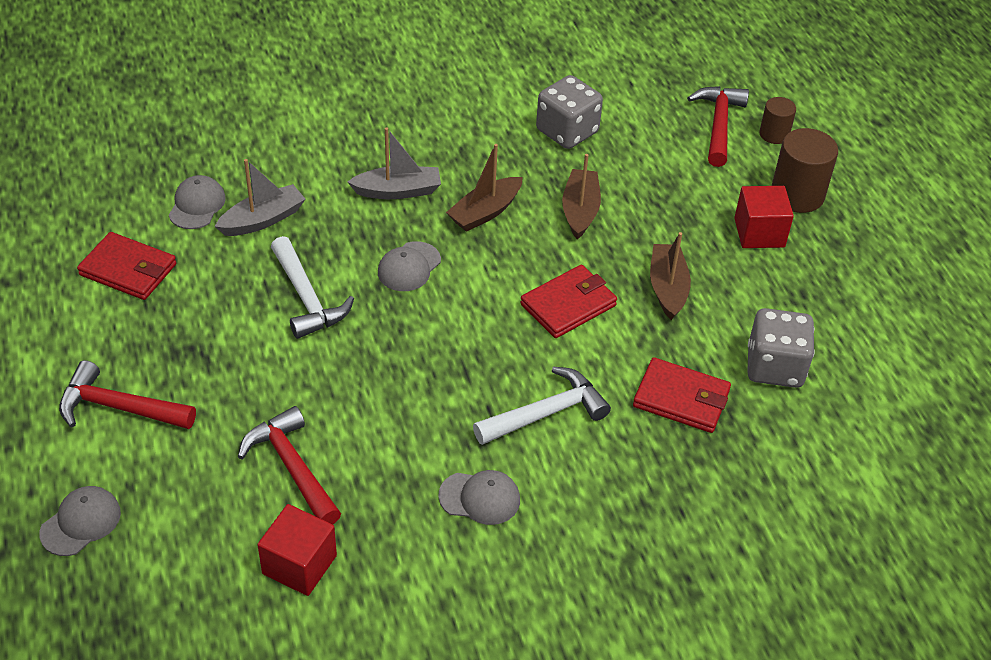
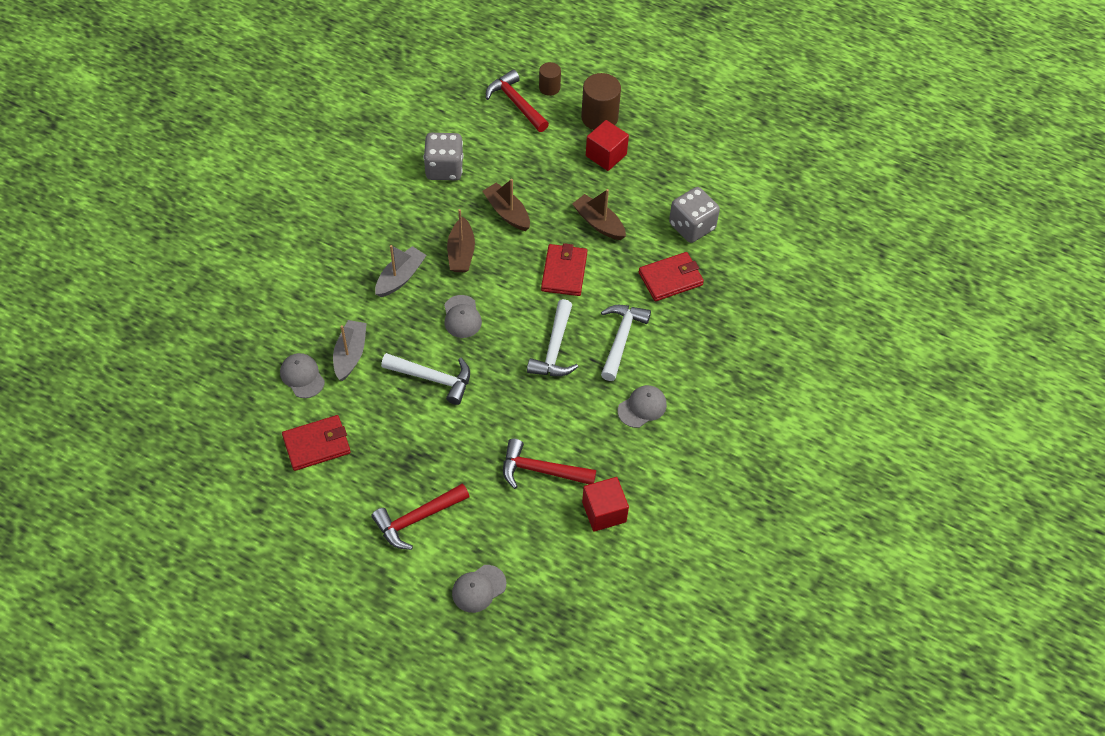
camera: 45 degrees left, 10 degrees up
grey cap [39,486,121,556] -> grey cap turned 120 degrees counterclockwise [452,565,506,613]
none -> white hammer [527,299,578,376]

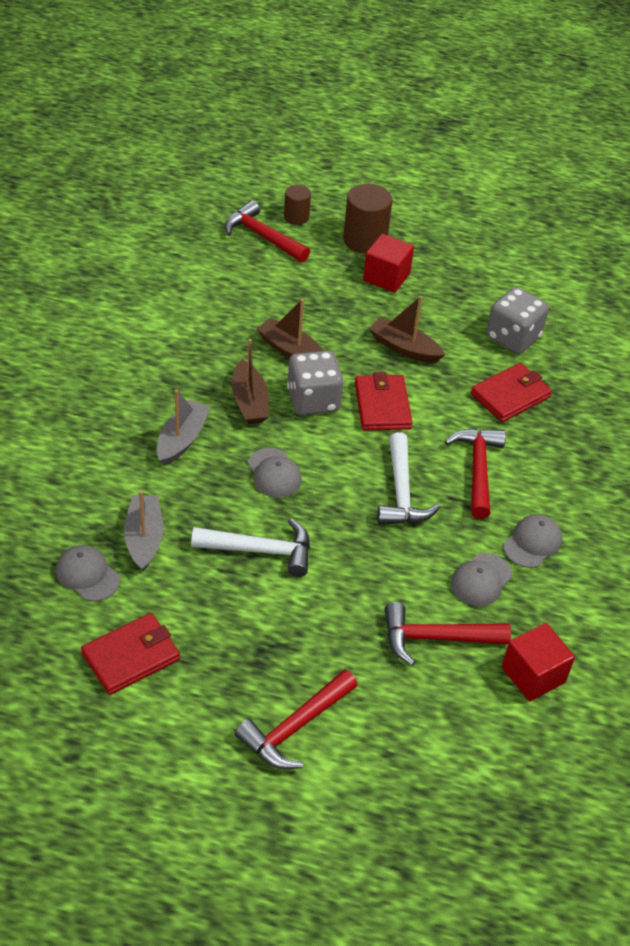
camera: 15 degrees left, 10 degrees down
grey dice [424,133,463,180] -> grey dice moved to [287,350,344,415]
grey cap [452,565,506,613] -> grey cap moved to [451,553,512,606]
white hammer [601,305,651,381] -> red hammer [445,428,506,519]

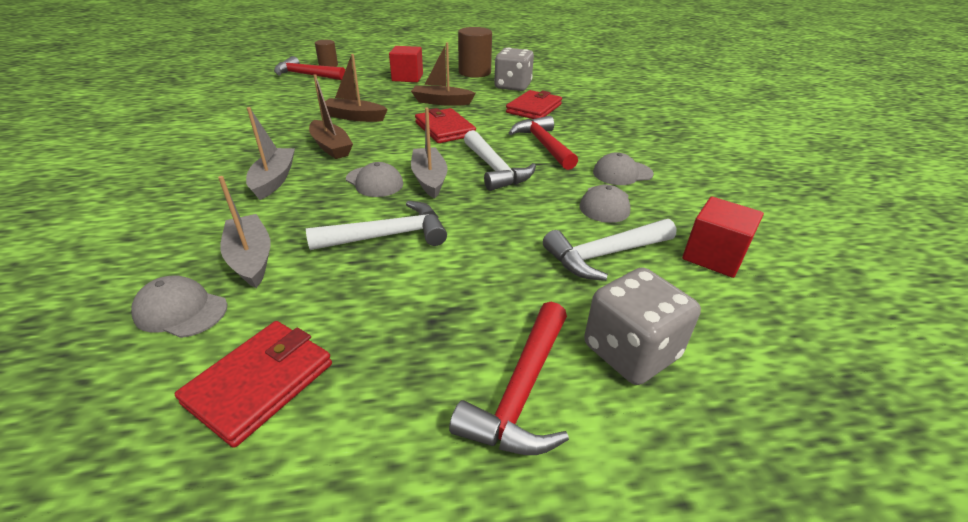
camera: 20 degrees left, 10 degrees down
grey dice [287,350,344,415] -> grey dice moved to [584,267,701,385]
brown cylinder [343,184,393,254] -> brown cylinder moved to [458,27,492,78]
red hammer [385,602,511,666] -> white hammer [543,219,677,281]
grey cap [503,514,562,568] -> grey cap turned 120 degrees counterclockwise [593,152,654,185]
none -> grey boat [411,107,448,199]

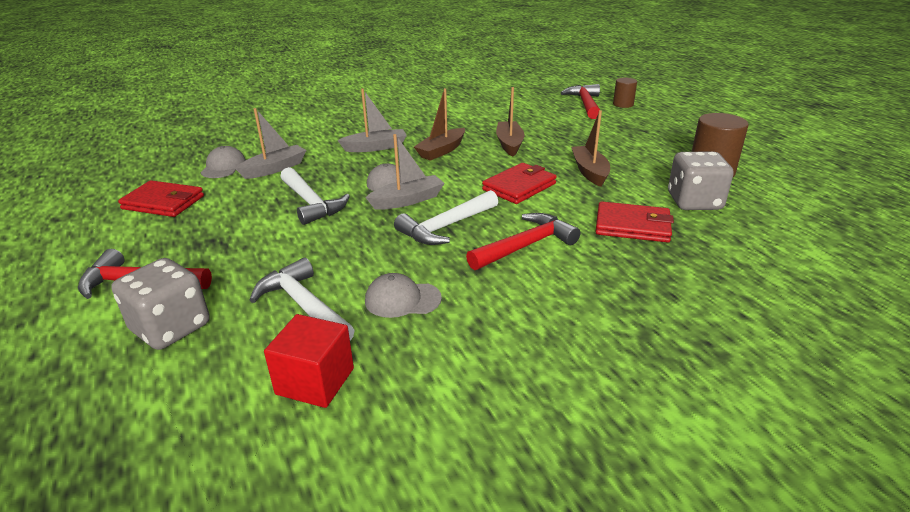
camera: 75 degrees right, 5 degrees down
red cube [389,46,423,82] -> none
grey cap [593,152,654,185] -> none

